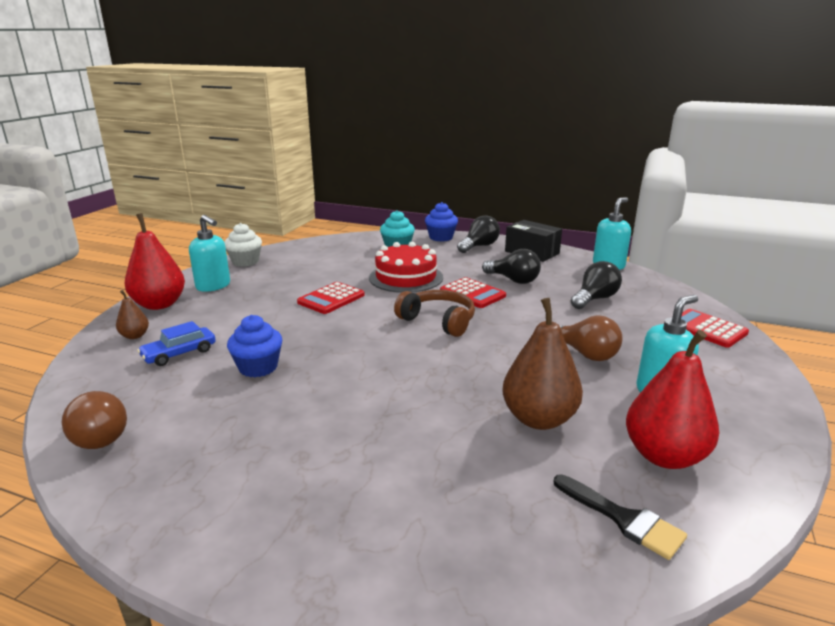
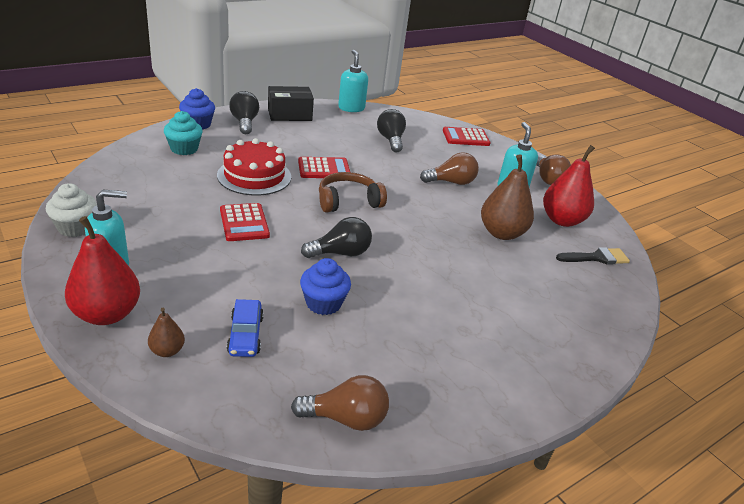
camera: 60 degrees left, 10 degrees up
black light bulb [482,249,541,284] -> black light bulb moved to [301,217,372,258]
none -> brown light bulb [536,155,571,185]

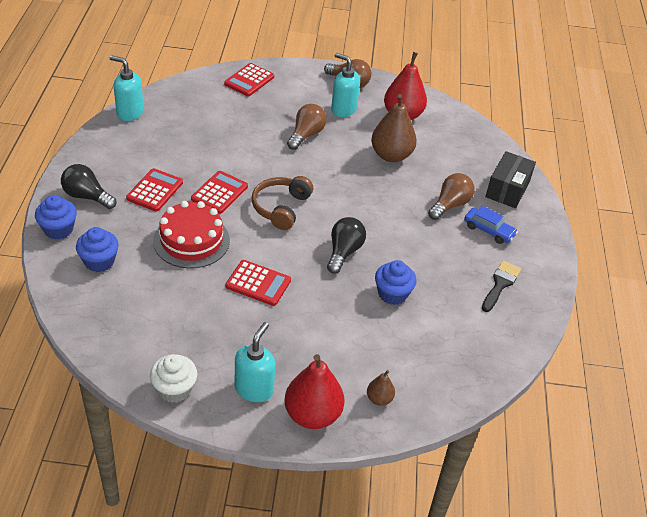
camera: 50 degrees left, 10 degrees up
turquoise cupcake [164,111,203,155] -> blue cupcake [76,227,119,272]
blue car [227,299,264,357] -> blue car moved to [464,206,518,244]
black box [268,86,314,121] -> black box moved to [485,151,536,208]
brown light bulb [291,375,389,431] -> brown light bulb moved to [428,173,475,220]
black light bulb [377,109,406,152] -> none
black brush [556,247,630,264] -> black brush moved to [482,261,521,312]
none -> red calculator [126,168,183,212]

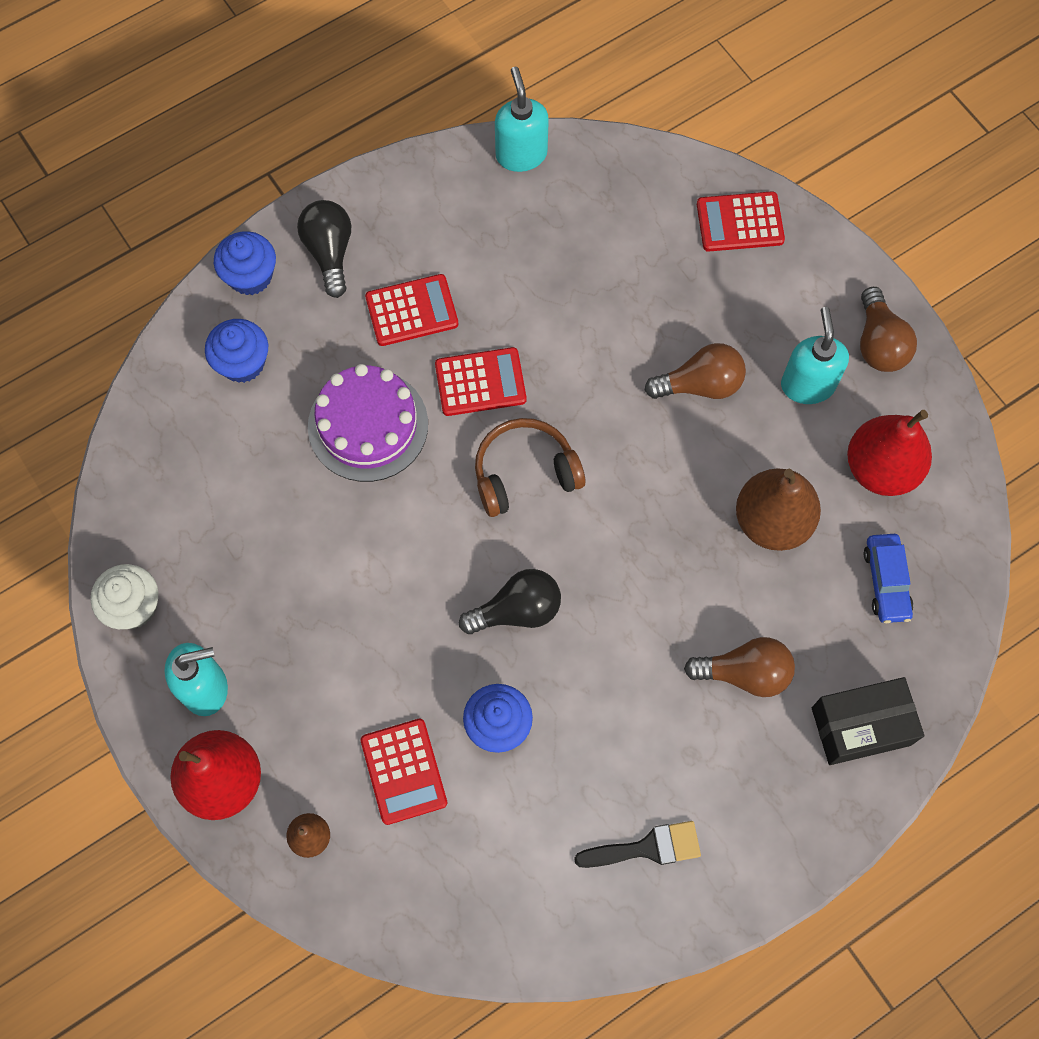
camera: 55 degrees right, 25 degrees up
red cake [153,201,230,268] -> purple cake [308,364,428,482]
red calculator [225,260,291,306] -> red calculator moved to [360,719,447,825]
blue car [464,206,518,244] -> blue car moved to [864,534,914,623]

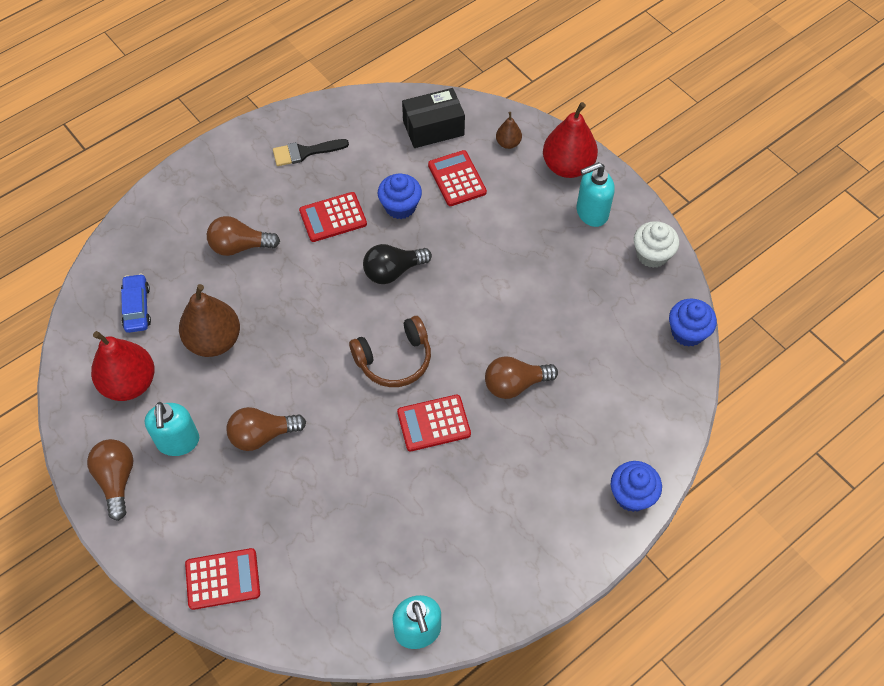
camera: 175 degrees right, 10 degrees down
blue cupcake [205,319,268,383] -> blue cupcake moved to [669,299,717,347]
black light bulb [297,200,351,298] -> none
purple cake [308,364,428,482] -> brown light bulb [485,356,558,399]
red calculator [365,274,459,346] -> red calculator moved to [299,192,367,242]
black box [812,677,924,765] -> black box moved to [402,88,465,148]

